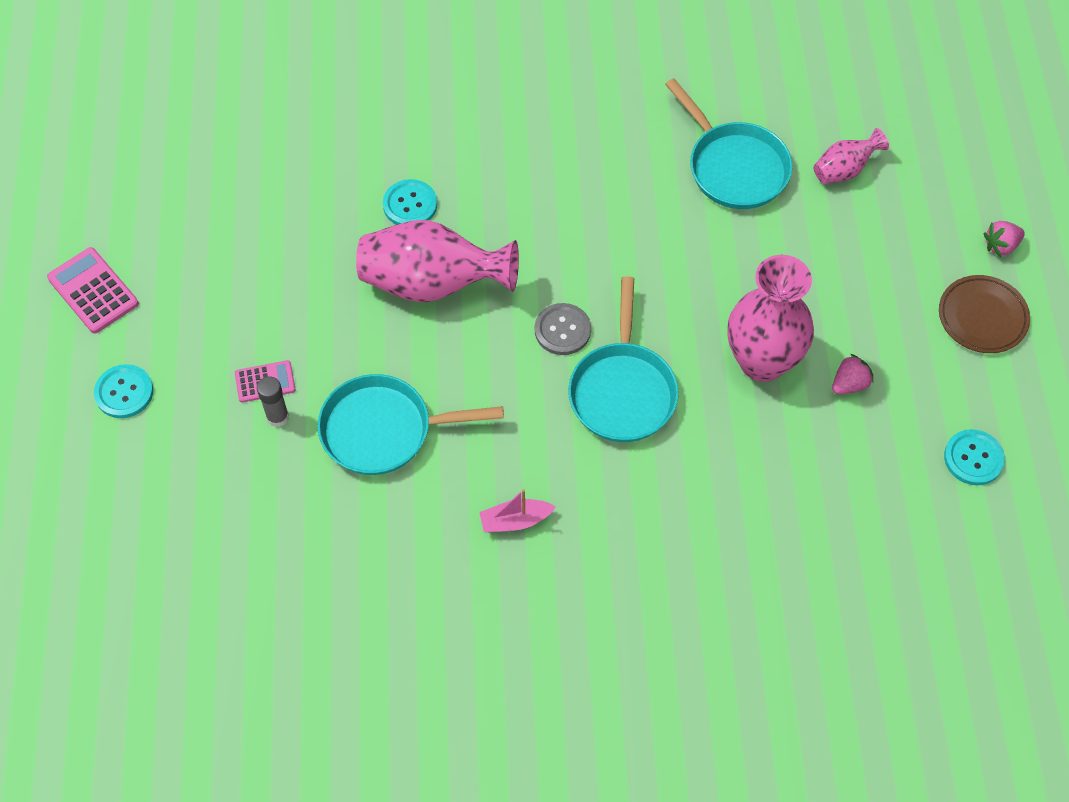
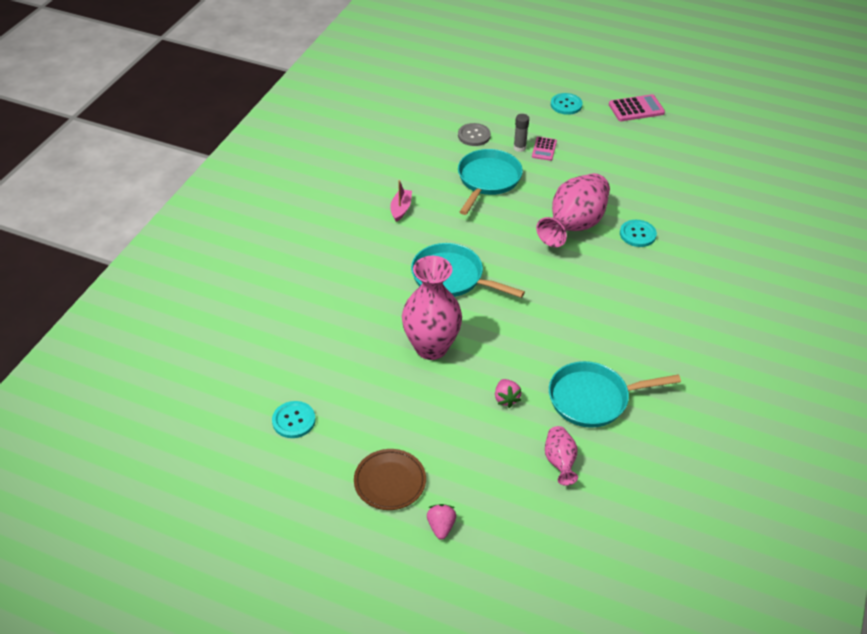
camera: 115 degrees right, 15 degrees down
grey button [535,303,591,355] -> grey button moved to [458,123,491,146]
pink strawberry [832,354,873,395] -> pink strawberry moved to [495,379,521,408]

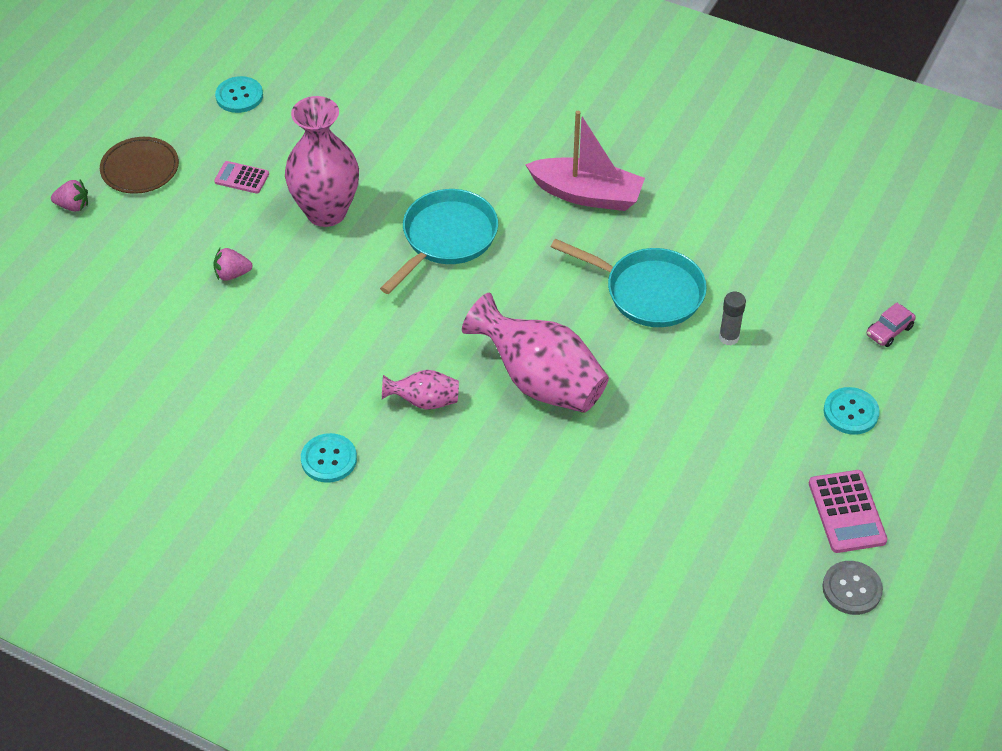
camera: 95 degrees right, 5 degrees up
pink boat [390,180,412,222] -> pink boat [525,111,645,211], size x1.91
grey button [458,123,491,146] -> grey button moved to [823,561,883,615]
pink calculator [532,137,557,161] -> pink calculator moved to [214,161,269,194]
pink vase [545,426,578,486] -> pink vase moved to [382,370,459,410]
turquoise pan [549,361,681,428] -> none
turquoise button [620,220,657,247] -> turquoise button moved to [301,433,357,483]
none -> pink car [867,302,916,347]

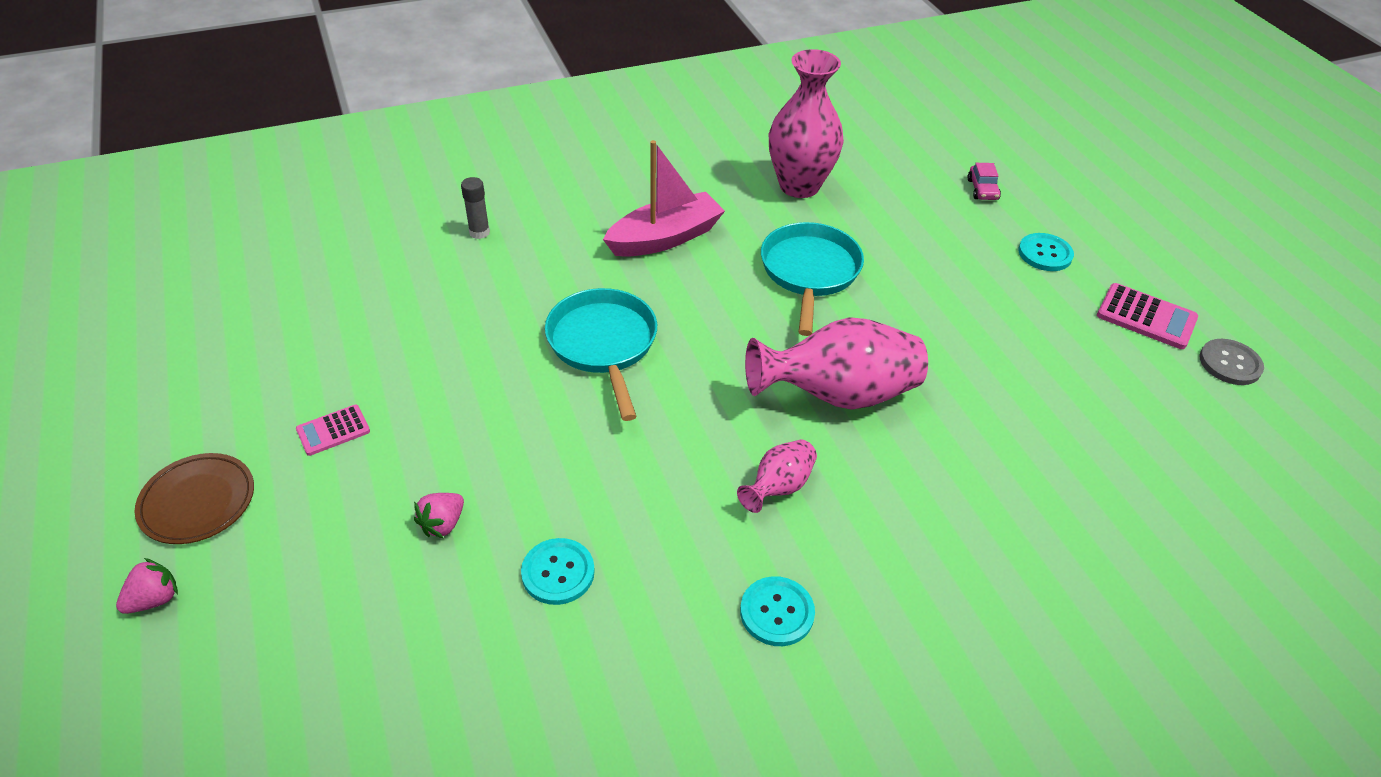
camera: 50 degrees left, 5 degrees down
turquoise button [215,76,263,113] -> turquoise button moved to [521,538,595,605]
pink vase [285,96,359,227] -> pink vase moved to [769,49,844,198]
turquoise pan [551,239,707,327] -> turquoise pan turned 60 degrees counterclockwise [761,222,864,336]
grey glue stick [719,292,746,345] -> grey glue stick moved to [461,177,490,239]

